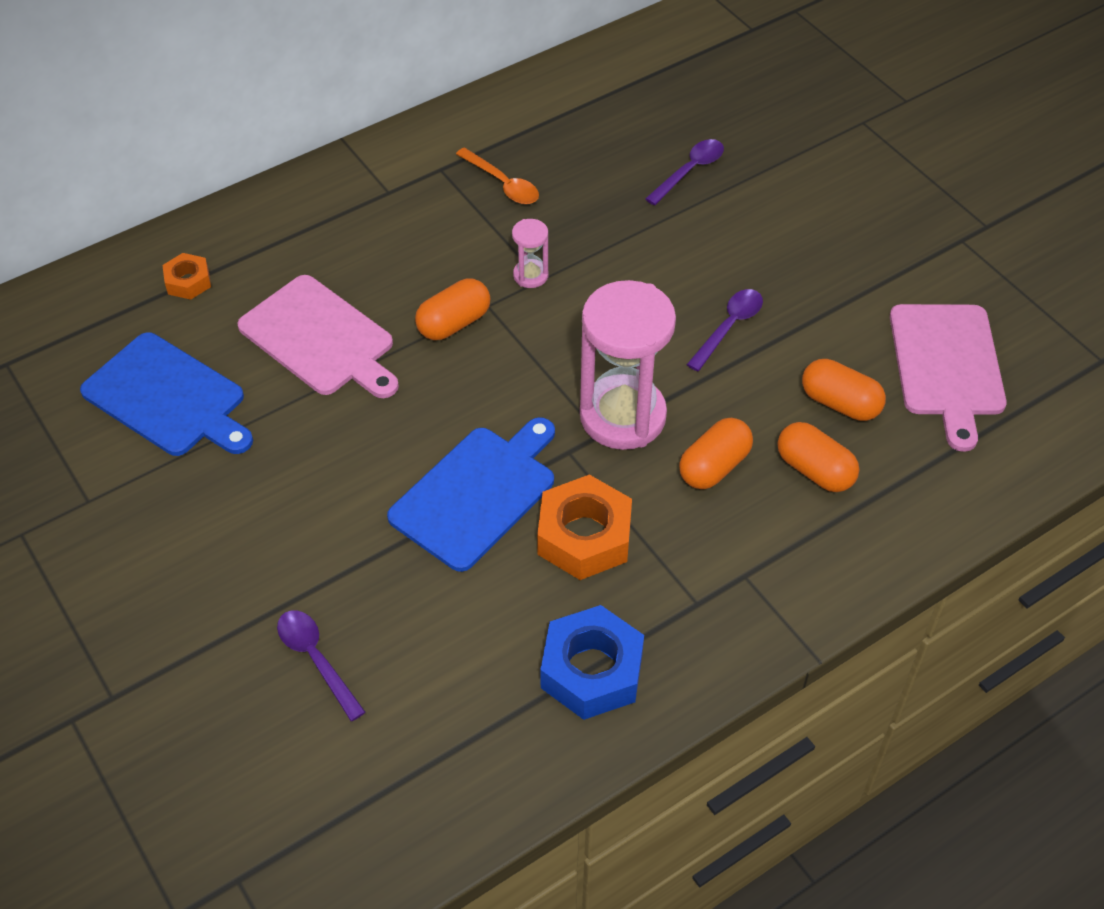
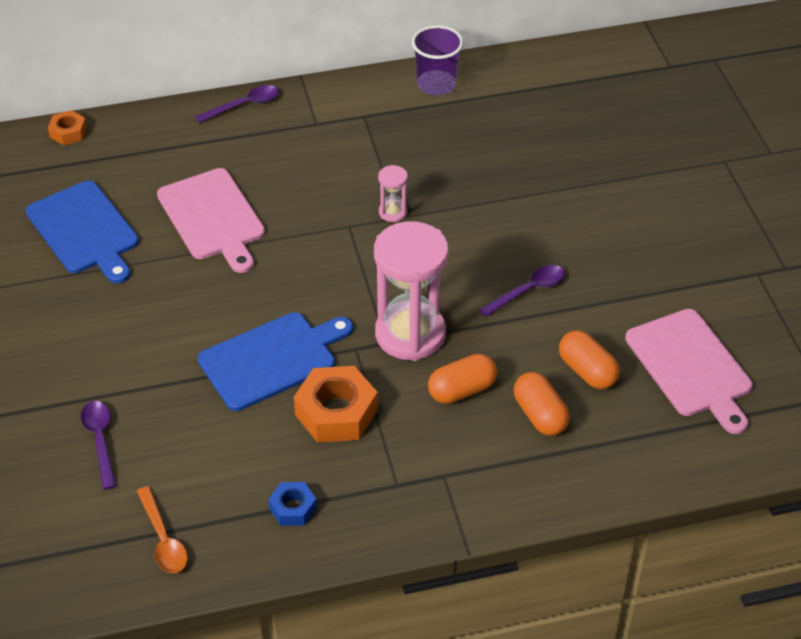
camera: 20 degrees right, 5 degrees down
orange nut [162,253,211,300] -> orange nut moved to [48,110,87,145]
orange capsule [415,278,491,340] -> none
orange spoon [456,147,539,204] -> orange spoon moved to [137,486,188,573]
blue nut [540,605,644,720] -> blue nut [268,482,317,526], size x0.54
purple spoon [645,139,724,205] -> purple spoon moved to [195,85,279,123]
pink cutting board [890,304,1007,452] -> pink cutting board turned 45 degrees counterclockwise [625,309,753,434]
none -> purple cup [412,25,463,95]

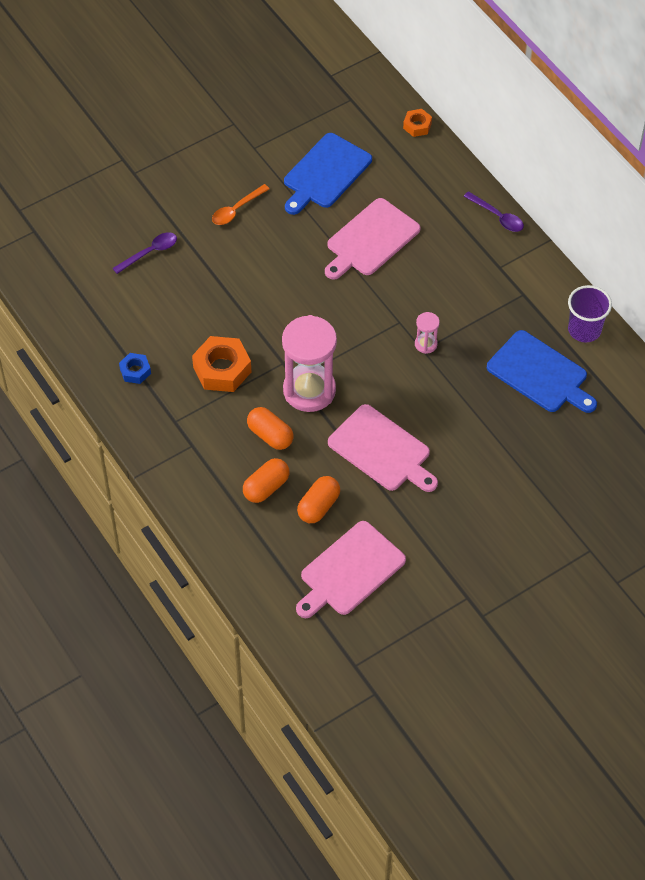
camera: 70 degrees right, 10 degrees up
orange spoon [137,486,188,573] -> orange spoon moved to [212,184,270,225]
blue cutting board [198,312,353,411] -> blue cutting board moved to [487,330,597,413]
purple spoon [479,265,565,317] -> pink cutting board [328,404,438,492]

